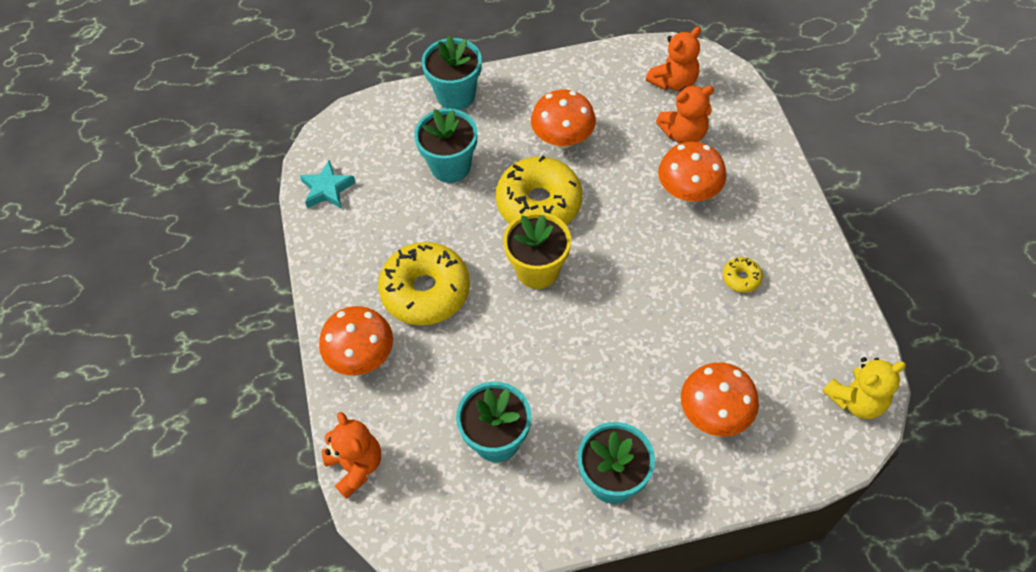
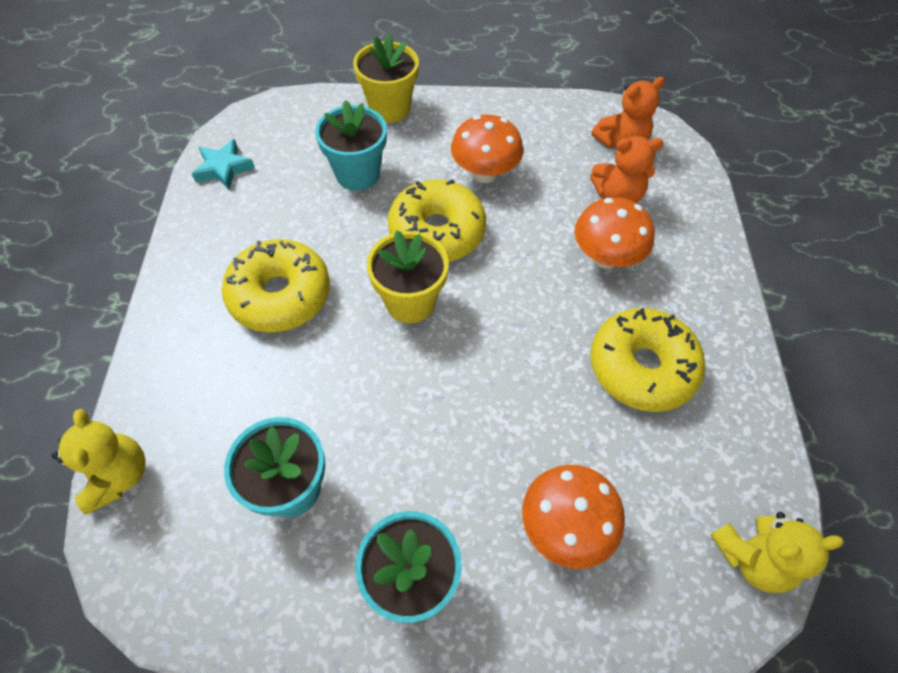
camera: 10 degrees right, 0 degrees up
orange mushroom [319,306,393,375] -> none
orange teddy bear [322,412,381,499] -> yellow teddy bear [52,409,145,514]
turquoise flower pot [422,35,482,110] -> yellow flower pot [353,34,419,123]
yellow donut [723,257,763,293] -> yellow donut [591,308,705,412], size x2.31

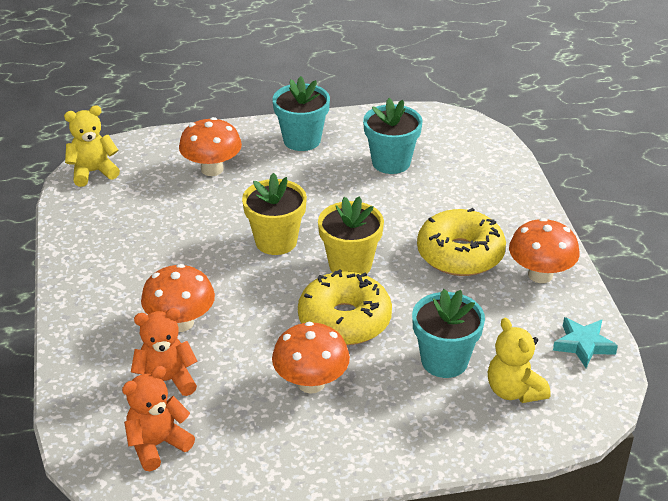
camera: 170 degrees right, 20 degrees down
yellow teddy bear [52,409,145,514] -> yellow teddy bear moved to [488,318,550,403]
yellow flower pot [353,34,419,123] -> yellow flower pot moved to [242,173,307,255]
yellow donut [591,308,705,412] -> none
none -> orange mushroom [509,218,580,283]

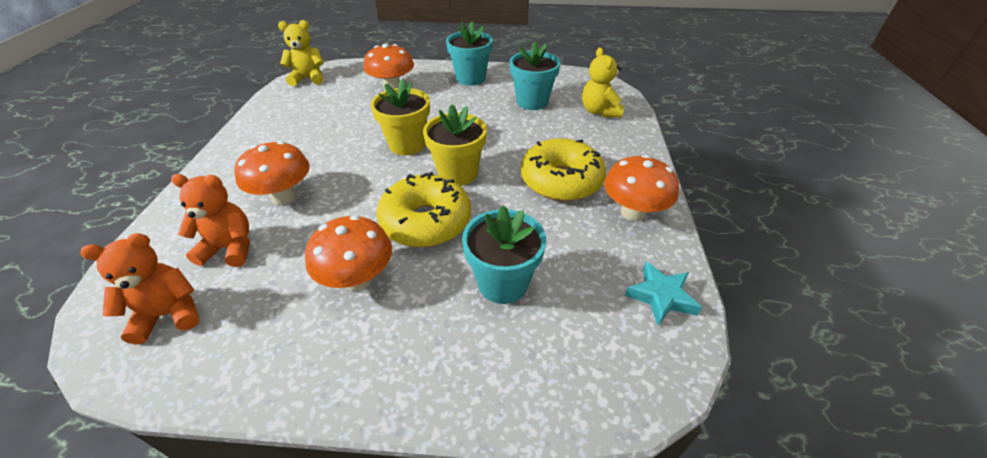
camera: 15 degrees right, 5 degrees up
yellow teddy bear [488,318,550,403] -> yellow teddy bear moved to [582,47,624,117]

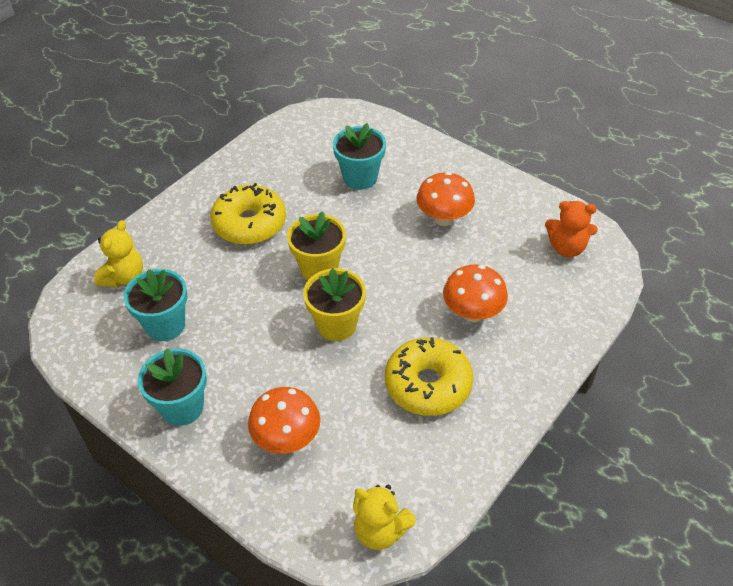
camera: 145 degrees left, 5 degrees up
orange teddy bear [171,174,250,267] -> none
yellow donut [376,172,471,248] -> yellow donut moved to [385,337,473,416]
orange mushroom [604,155,679,221] -> none
turquoise star [625,261,702,325] -> none

